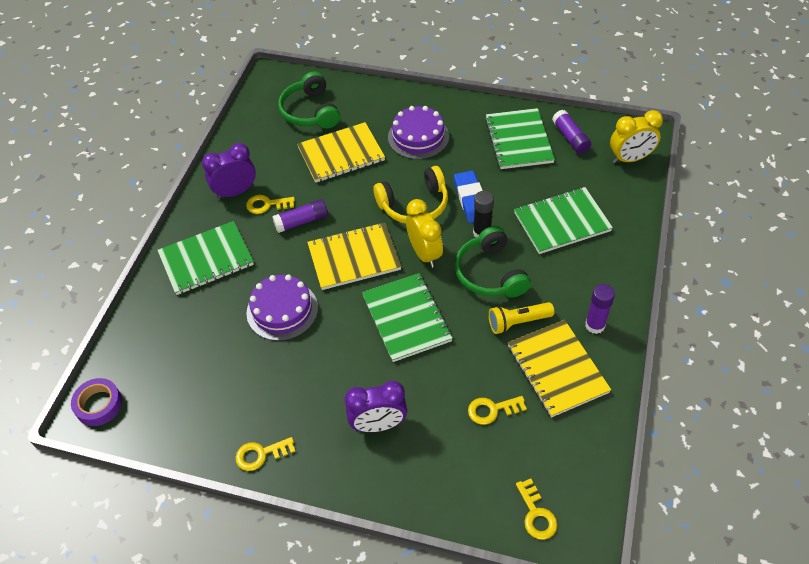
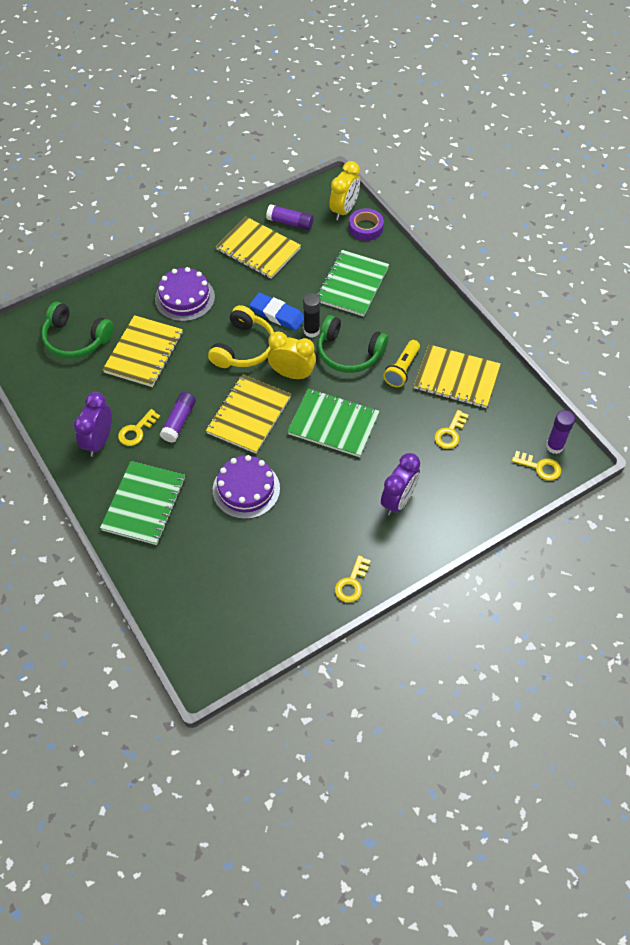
camera: 50 degrees left, 5 degrees up
purple tape [71,378,122,426] -> purple tape moved to [349,208,384,241]
green notebook [485,108,555,169] -> yellow notebook [216,217,301,279]
purple glue stick [585,284,615,334] -> purple glue stick moved to [546,410,575,454]

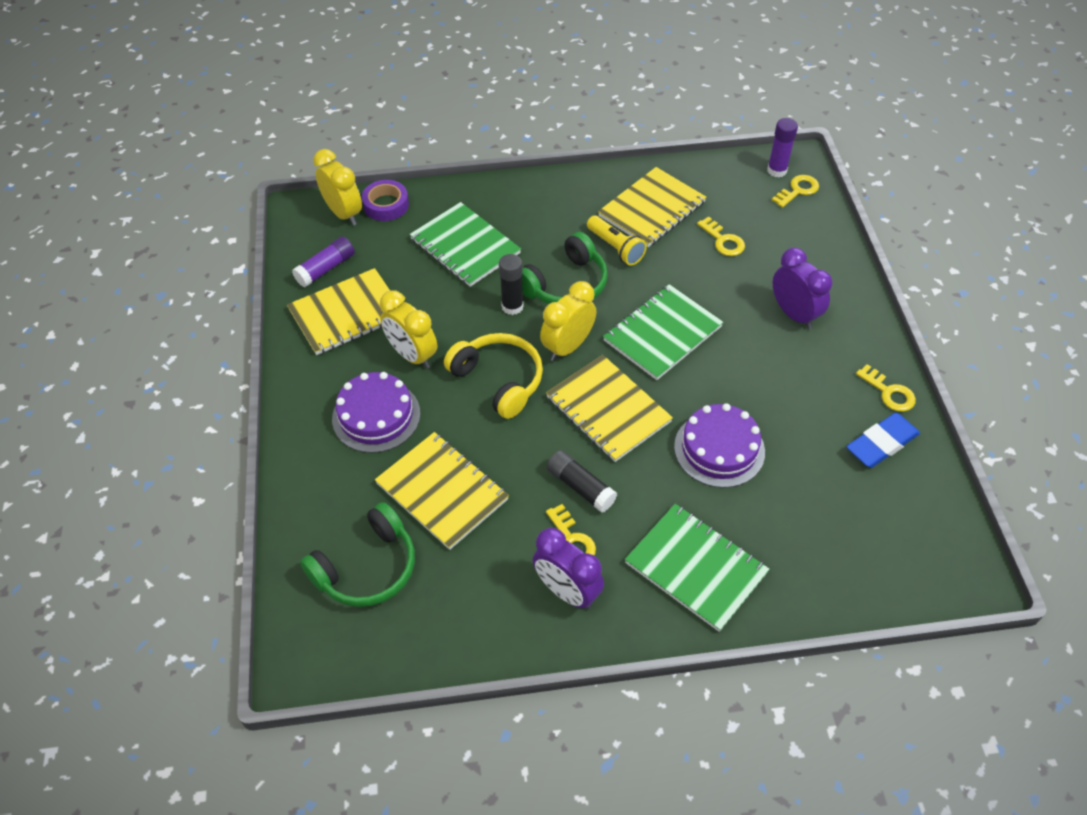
camera: 65 degrees left, 5 degrees down
purple glue stick [160,392,196,443] -> black glue stick [546,450,617,513]
blue eraser [249,292,304,331] -> blue eraser moved to [846,413,920,468]
none -> yellow clock [380,290,437,369]

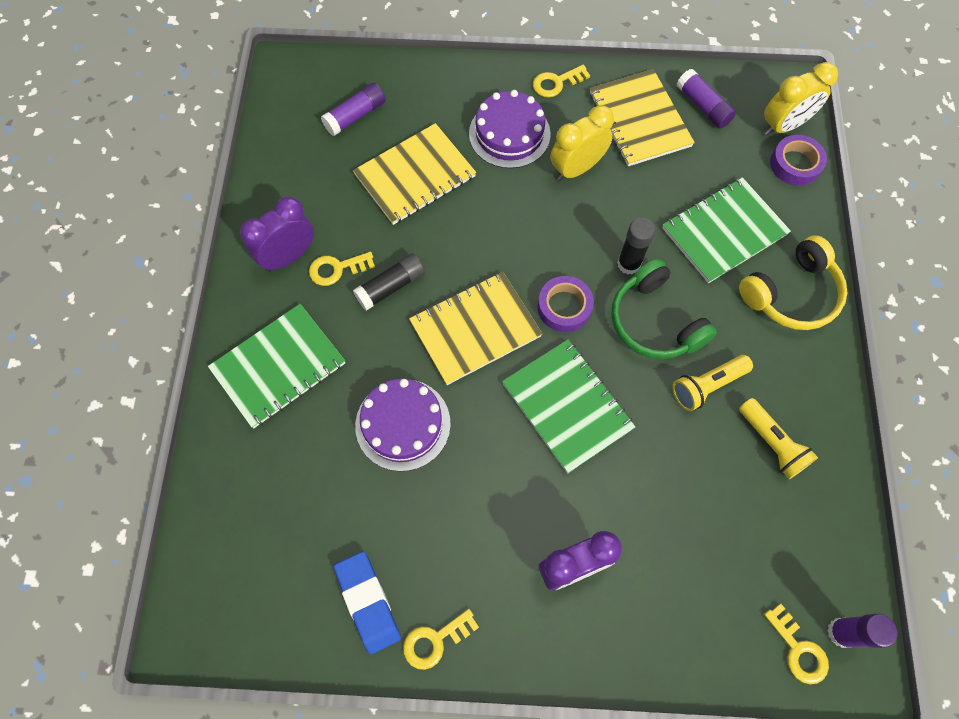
camera: 100 degrees right, 15 degrees up
green headphones [300,502,415,607] -> purple glue stick [321,83,386,136]
yellow headphones [444,333,543,419] -> yellow headphones moved to [739,235,847,330]
yellow clock [540,281,596,361] -> purple tape [538,276,594,332]
yellow notebook [598,167,706,247] -> yellow flashlight [739,398,818,479]
yellow key [697,217,745,256] -> yellow key moved to [533,65,590,98]

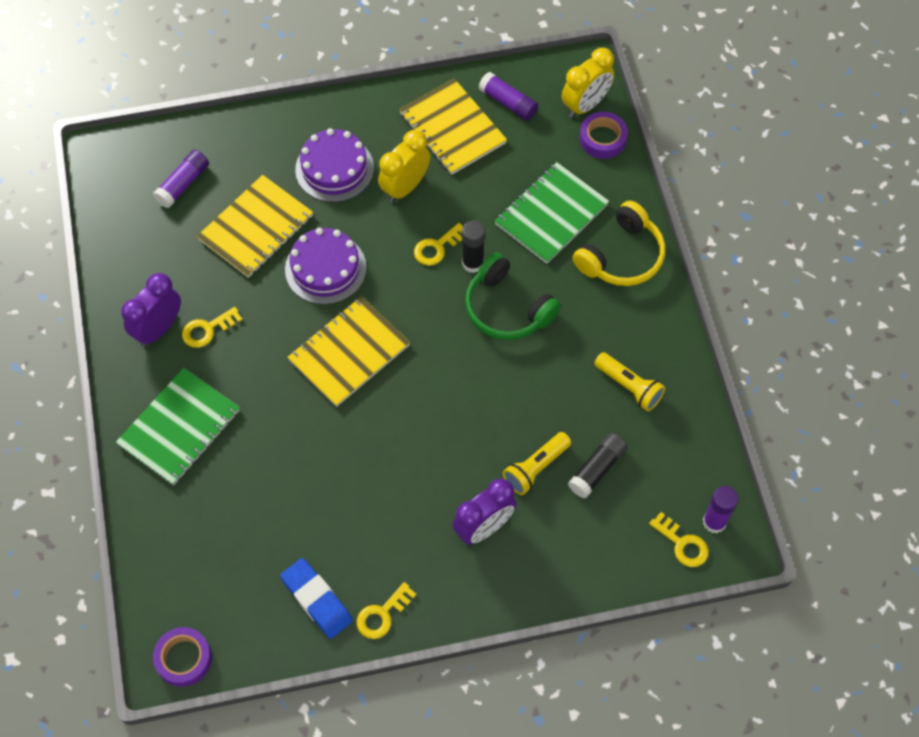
camera: 15 degrees left, 5 degrees down
black glue stick [353,253,425,311] -> black glue stick moved to [568,433,628,498]
purple cake [355,379,451,471] -> purple cake moved to [285,228,366,305]
green notebook [502,340,635,473] -> none
yellow key [533,65,590,98] -> yellow key moved to [414,223,463,266]
purple tape [538,276,594,332] -> purple tape moved to [153,627,212,687]
yellow flashlight [672,355,753,411] -> yellow flashlight moved to [503,432,571,495]

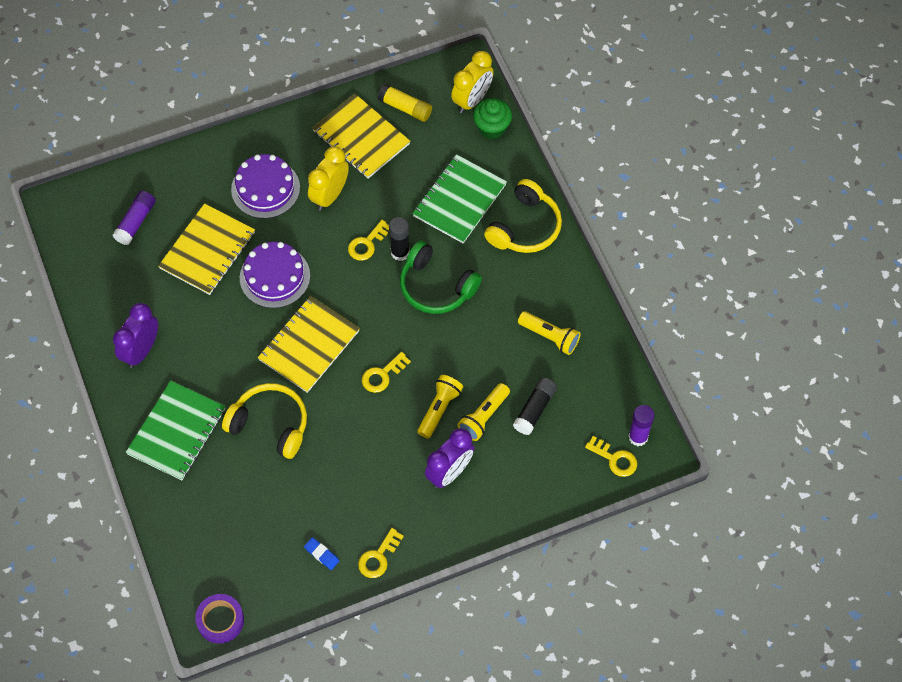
camera: 10 degrees left, 0 degrees up
yellow key [182,307,242,348] -> yellow key moved to [362,352,411,393]
blue eraser [280,558,353,639] -> blue eraser [304,537,340,570], size x0.53
purple glue stick [479,72,538,121] -> yellow glue stick [378,84,432,122]
purple tape [579,112,628,159] -> green cupcake [473,98,512,139]
none -> yellow headphones [222,383,307,459]
none -> yellow flashlight [417,375,463,439]

